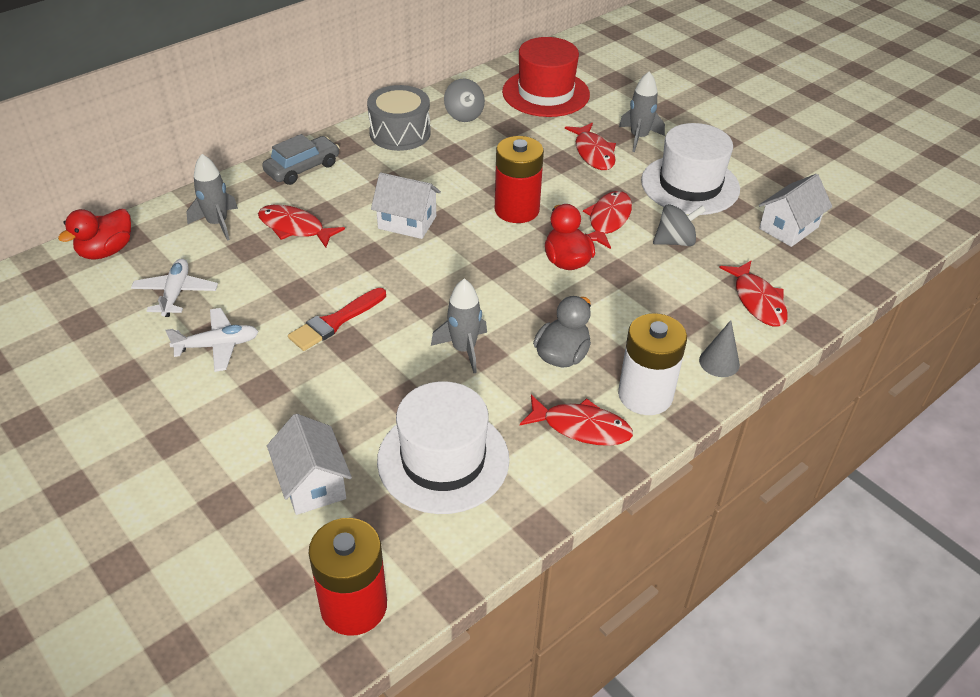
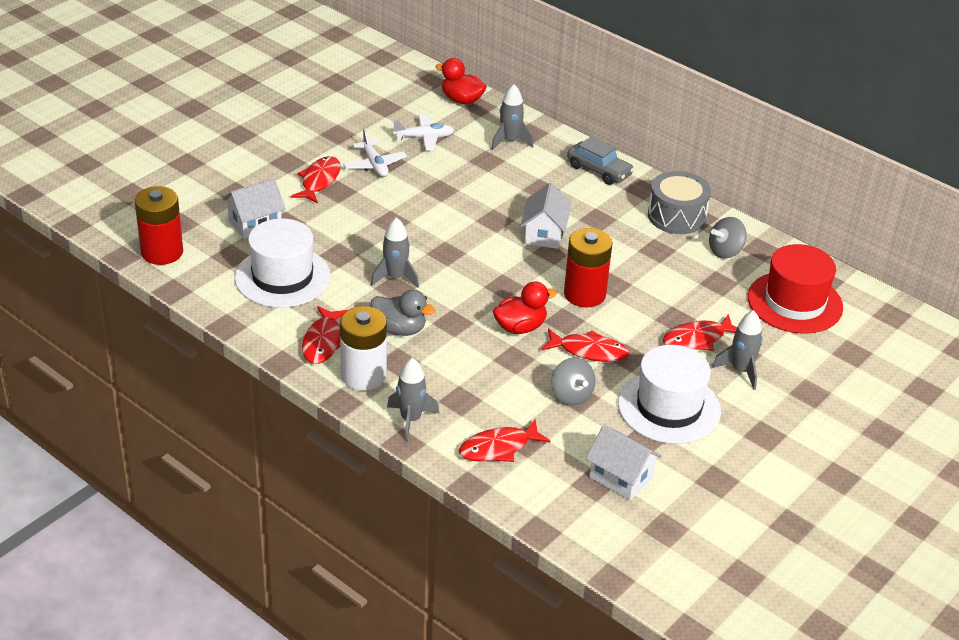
camera: 80 degrees right, 5 degrees down
red fish [258,205,345,248] -> red fish moved to [291,156,341,204]
red brush [288,288,386,351] -> none
grey cone [699,320,740,377] -> grey rocket [387,358,439,441]

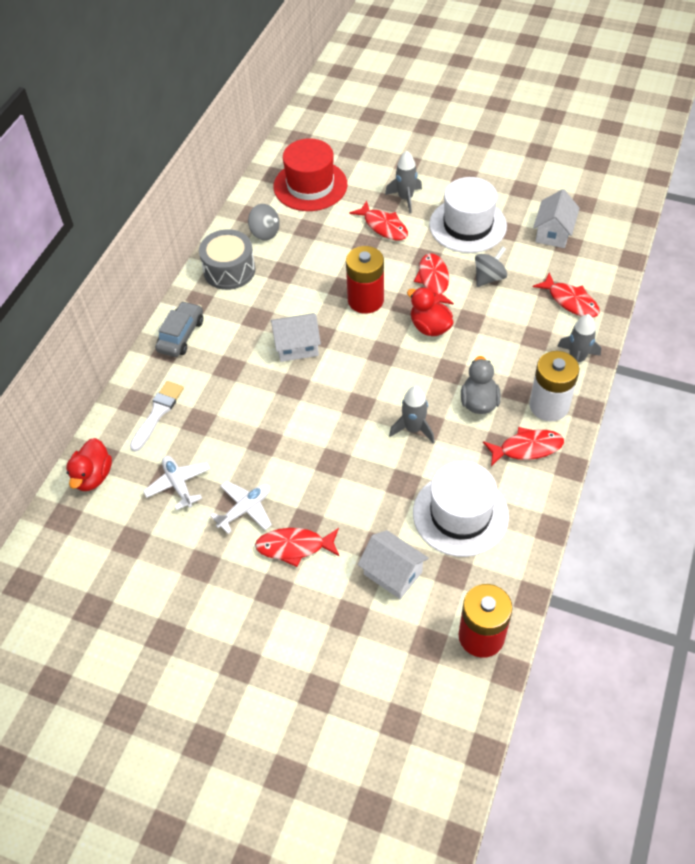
camera: 105 degrees left, 15 degrees up
grey rocket [491,84,533,150] -> white brush [130,381,184,451]

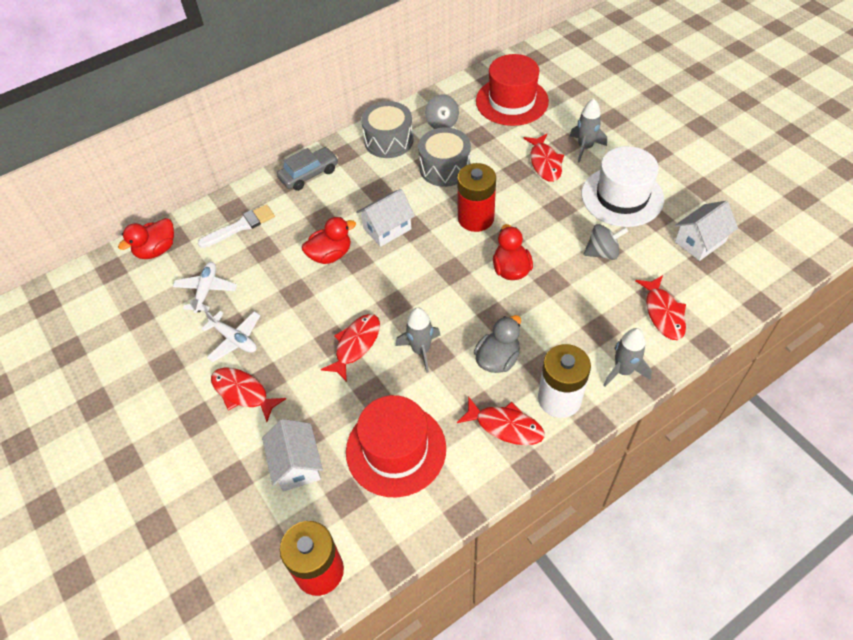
camera: 35 degrees right, 0 degrees up
white plane [210,481,272,534] -> white plane turned 45 degrees clockwise [201,310,260,362]
white house [271,313,321,362] -> white house turned 60 degrees counterclockwise [356,189,415,247]
white hat [413,461,509,557] -> red hat [346,395,446,497]
red fish [414,253,454,305] -> red fish moved to [321,314,380,382]
none -> red duck [302,217,356,264]
none -> grey drum [418,127,471,187]

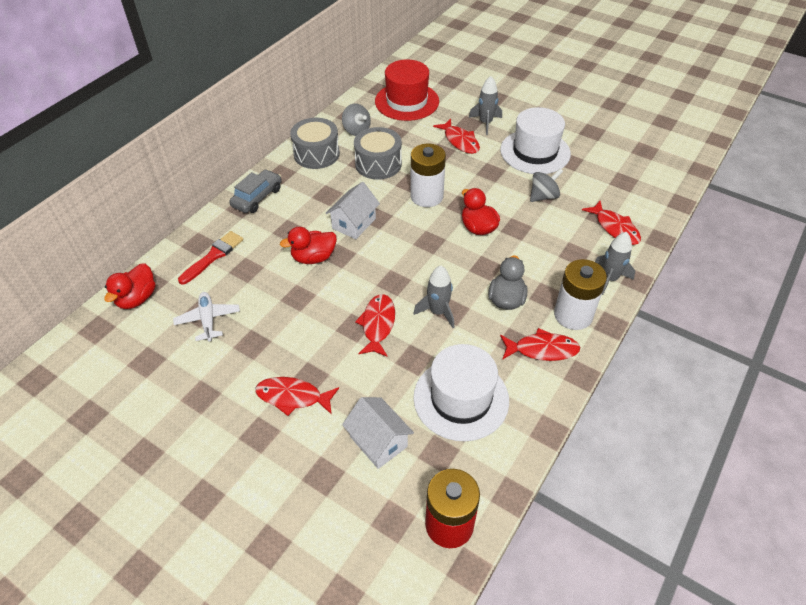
camera: 25 degrees left, 5 degrees down
white brush [198,204,275,248] -> red brush [178,231,243,285]
white plane [201,310,260,362] -> none
red duck [302,217,356,264] -> red duck turned 150 degrees counterclockwise [280,227,337,264]
red hat [346,395,446,497] -> white hat [413,344,509,441]
red battery [457,163,496,232] -> white battery [410,144,446,207]
white house [675,201,738,261] -> none

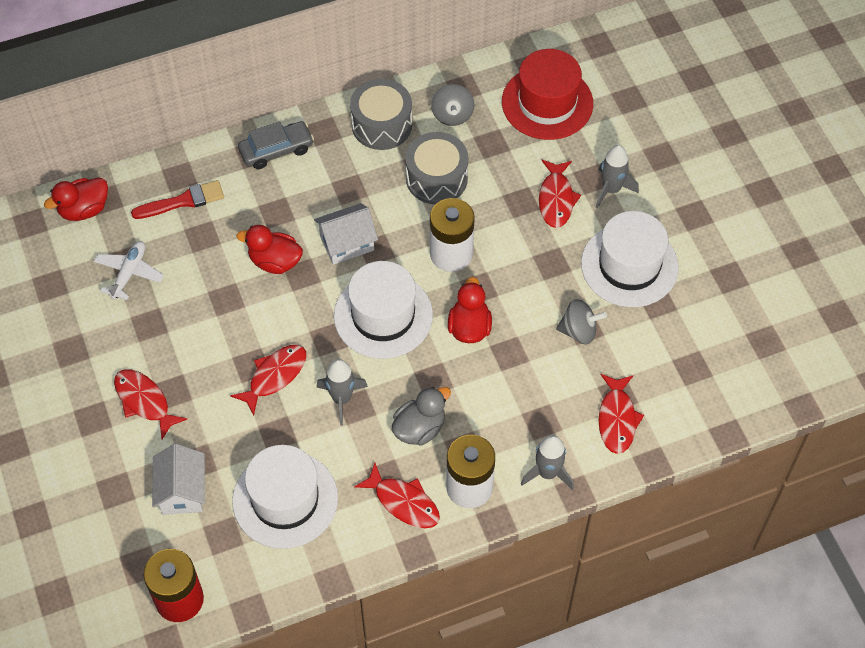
camera: 35 degrees right, 10 degrees up
none -> white hat [334,261,433,359]

